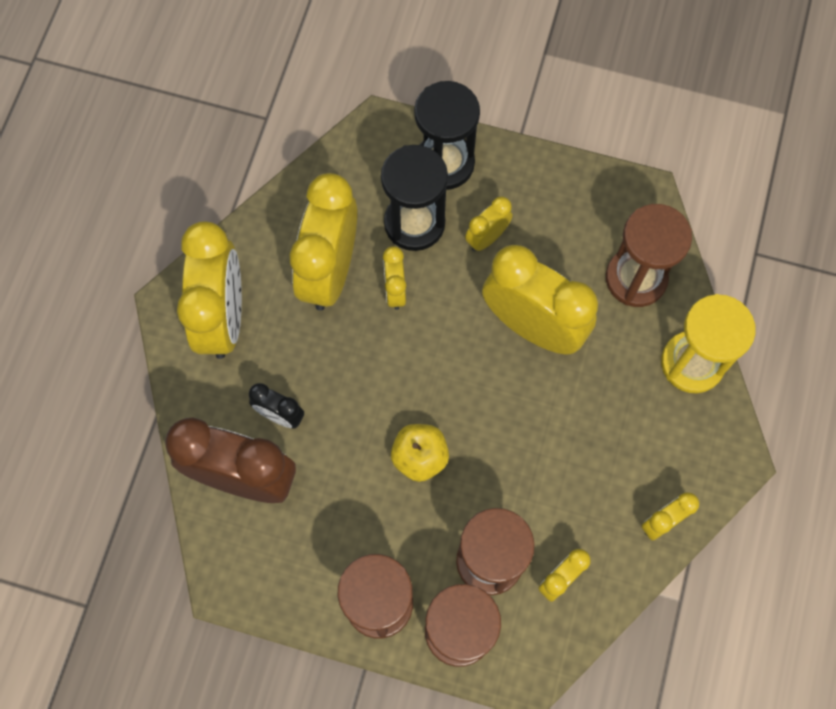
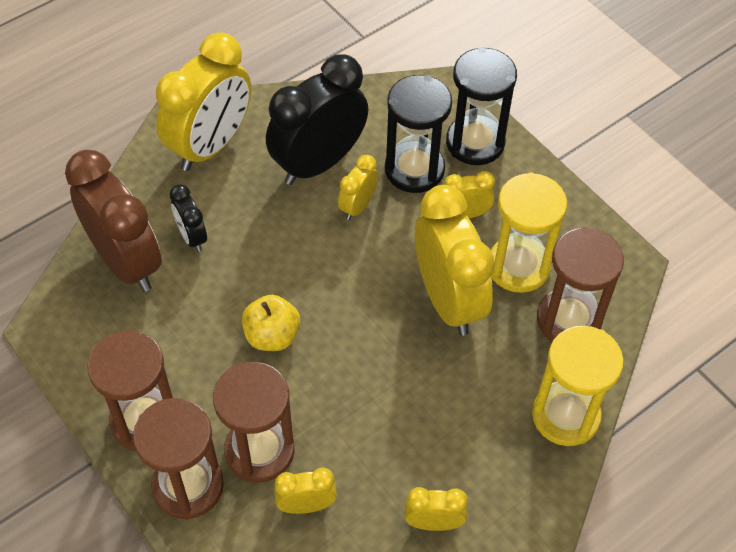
camera: 35 degrees right, 15 degrees down
yellow clock [290,173,357,311] -> black clock [266,54,368,185]
none -> yellow hourglass [491,173,567,293]

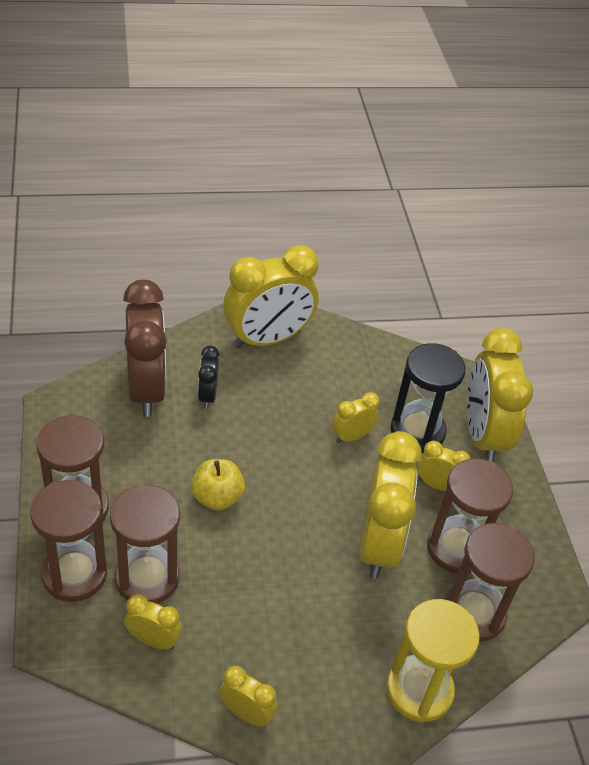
camera: 25 degrees right, 10 degrees down
black clock [266,54,368,185] -> none
black hourglass [446,47,517,165] -> yellow clock [467,328,533,462]
yellow hourglass [491,173,567,293] -> brown hourglass [427,458,513,574]

